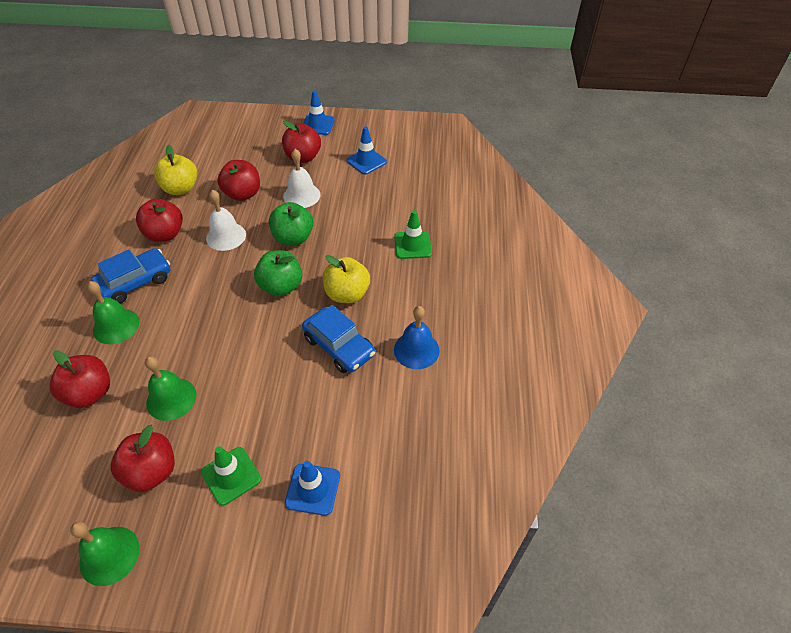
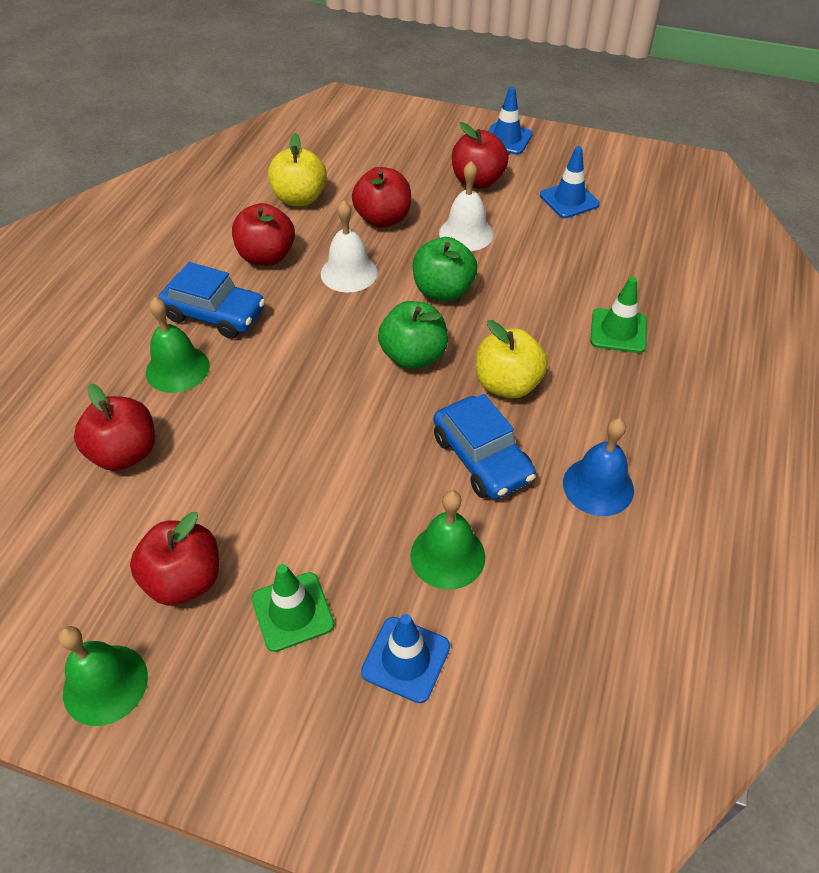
camera: 15 degrees right, 0 degrees up
blue car [91,248,170,303] -> blue car turned 45 degrees clockwise [158,262,265,339]
green bell [145,356,196,421] -> green bell moved to [410,490,485,590]

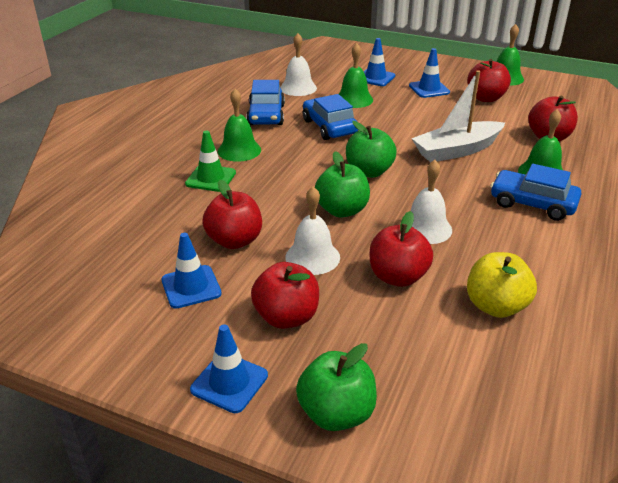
camera: 175 degrees left, 15 degrees down
red apple [232,203,295,266] -> red apple moved to [202,180,262,249]
green traffic cone [251,564,334,652] -> blue traffic cone [409,48,450,98]
yellow apple [476,320,548,398] -> none
blue bell [563,418,634,516] -> blue car [246,80,285,125]
none -> green bell [218,89,261,162]
none -> white bell [280,33,317,96]
none -> green apple [296,343,377,431]
none -> white boat [412,71,505,162]

